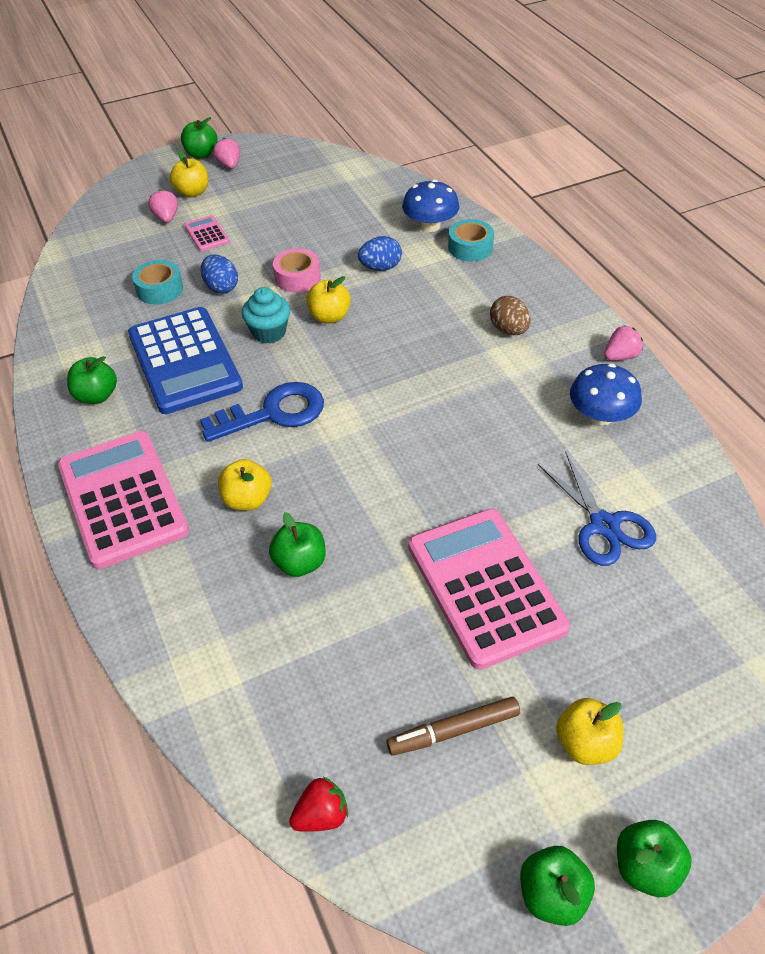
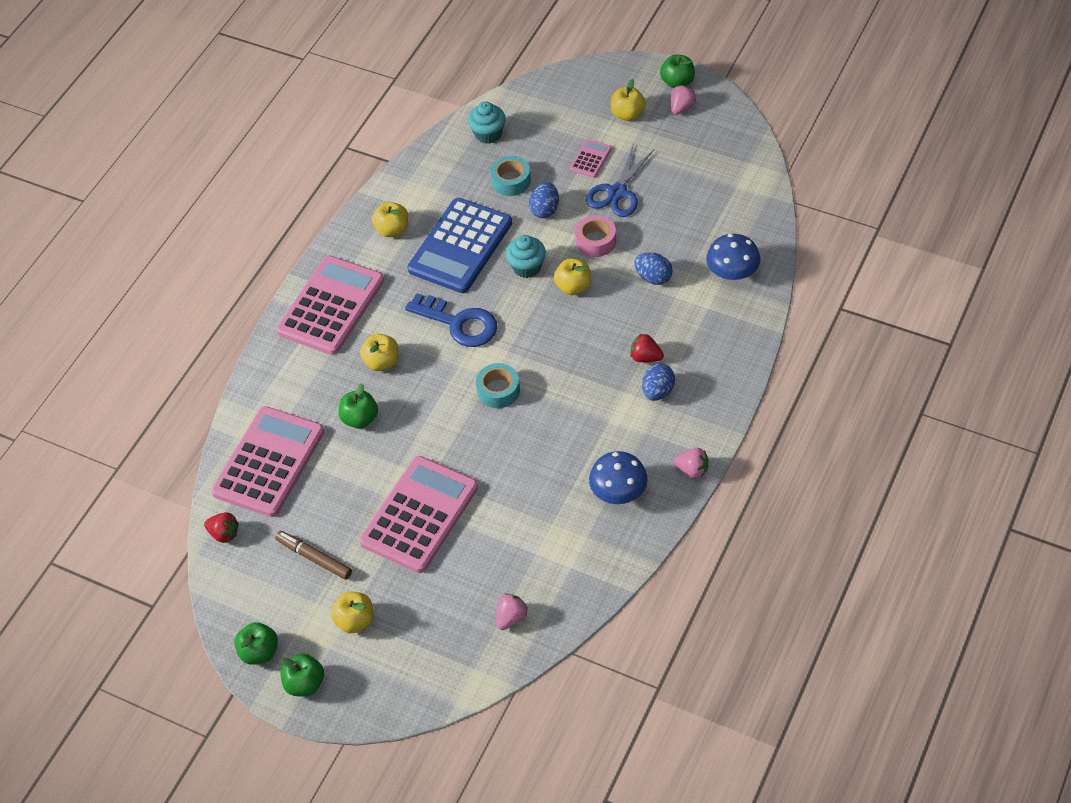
camera: 55 degrees right, 5 degrees up
green apple [67,356,117,404] -> yellow apple [372,202,408,237]
pink strawberry [148,190,178,223] -> pink strawberry moved to [496,593,528,630]
turquoise tape [448,219,494,261] -> turquoise tape moved to [476,363,520,408]
brown egg [490,296,531,335] -> blue egg [642,364,675,401]
blue scissors [538,452,656,566] -> blue scissors moved to [586,146,654,217]
none -> pink calculator [211,406,324,517]
none -> turquoise cupcake [468,102,506,144]
none -> red strawberry [630,333,664,362]

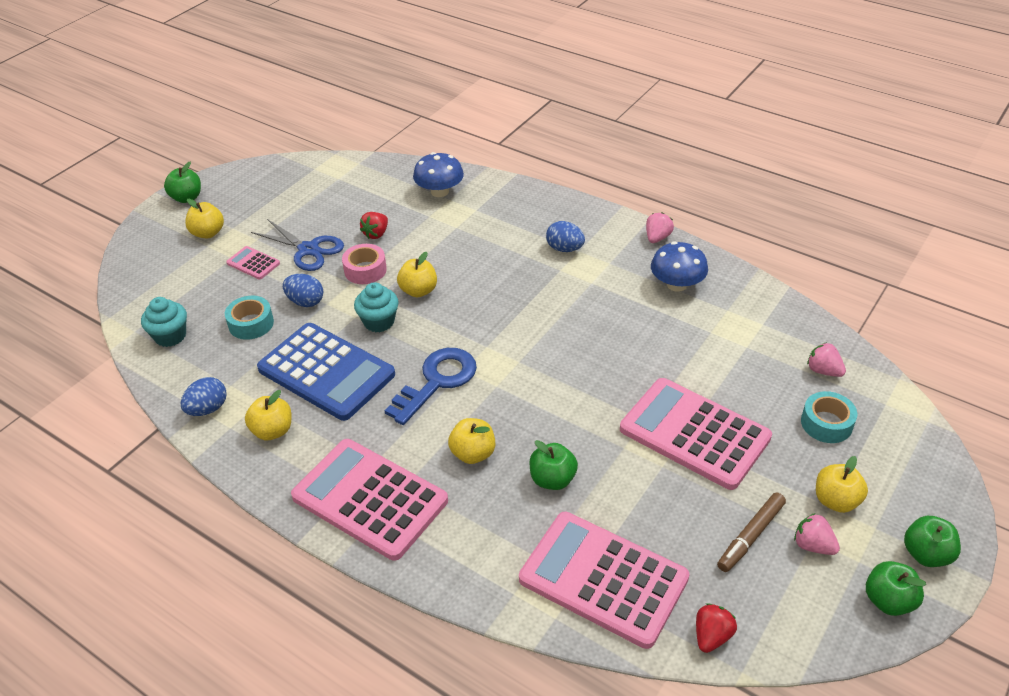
camera: 85 degrees left, 10 degrees down
turquoise tape [476,363,520,408] -> turquoise tape moved to [801,391,857,443]
red strawberry [630,333,664,362] -> red strawberry moved to [360,212,388,239]
blue egg [634,252,672,285] -> blue egg moved to [181,377,227,416]
pink strawberry [671,85,696,115] -> pink strawberry moved to [794,513,840,555]

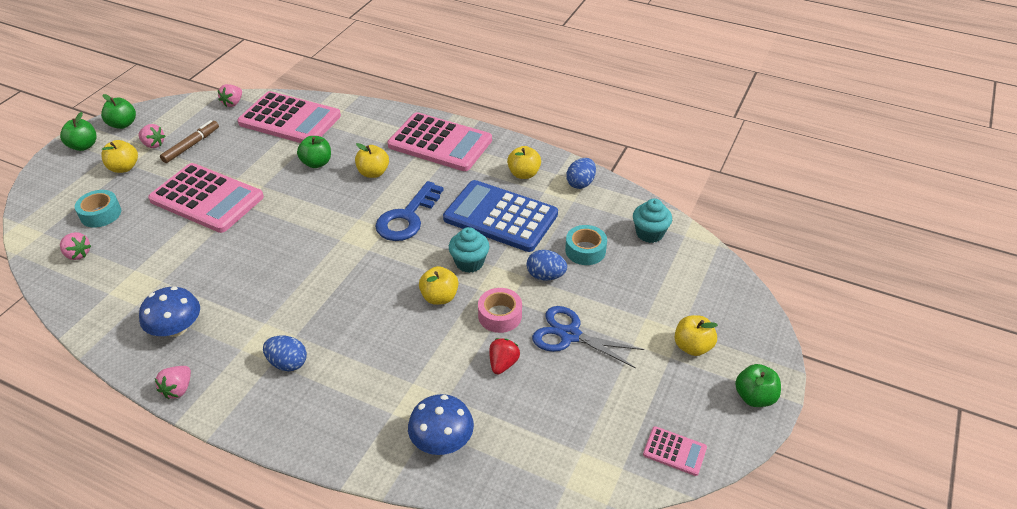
camera: 170 degrees right, 0 degrees up
pink calculator [226,246,280,279] -> pink calculator moved to [643,426,707,476]
red strawberry [696,603,737,653] -> pink strawberry [218,84,242,107]

